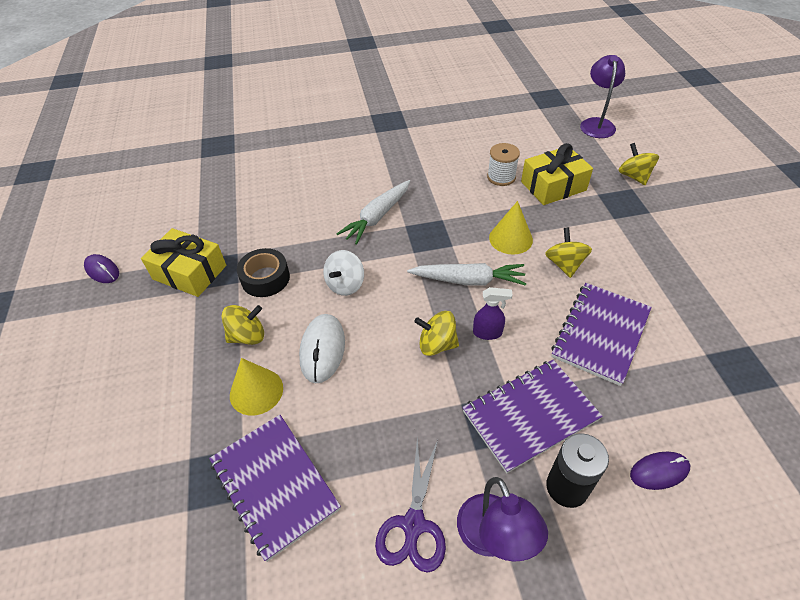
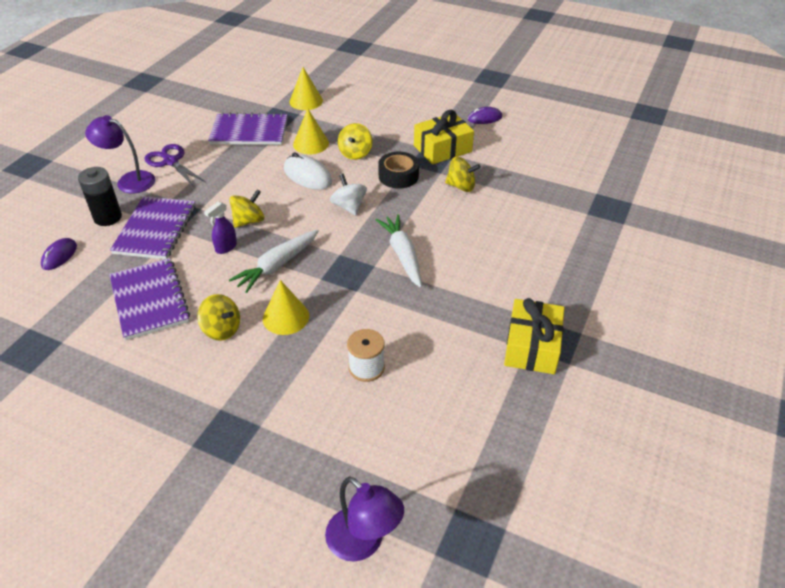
camera: 125 degrees right, 5 degrees down
yellow gift [521,143,593,205] -> yellow gift moved to [504,298,564,374]
yellow spinning top [618,143,659,185] -> yellow spinning top moved to [445,157,481,192]
none -> yellow cone [289,67,323,110]

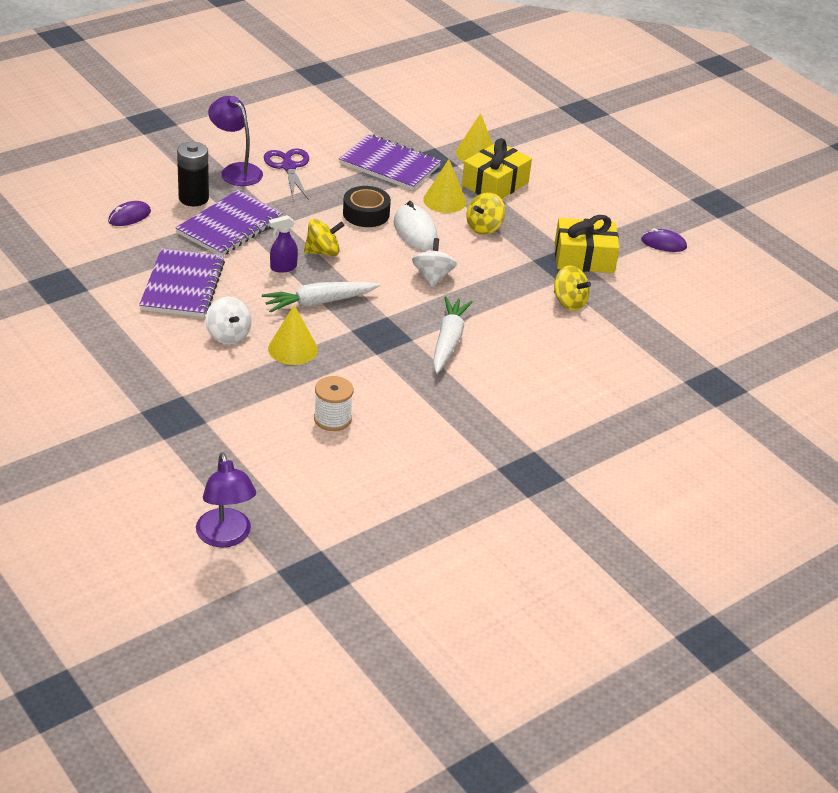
camera: 25 degrees right, 5 degrees down
yellow spinning top [197,294,240,341] -> white spinning top [206,297,252,345]
black tape [378,152,419,189] -> black tape moved to [343,186,391,227]
yellow gift [504,298,564,374] -> yellow gift moved to [462,138,532,199]

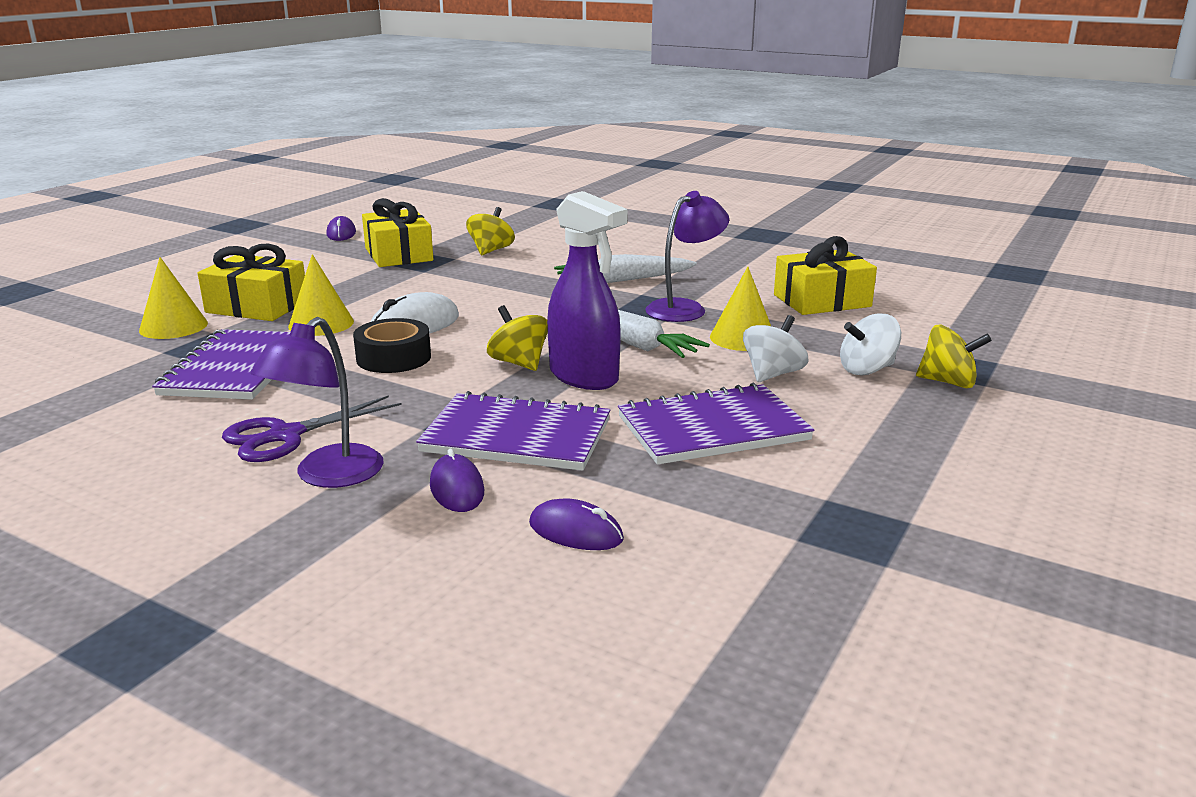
camera: 110 degrees left, 15 degrees down
black battery [177,142,209,206] -> purple mouse [430,449,484,512]
purple lamp [196,452,256,548] -> purple lamp moved to [645,191,729,322]
purple spray bottle [269,215,298,273] -> purple spray bottle [547,191,628,390], size x1.93
white spool [314,376,353,431] -> yellow gift [774,236,877,315]
white spinning top [412,238,457,287] -> white spinning top moved to [840,313,901,376]
yellow spinning top [467,192,505,235] -> yellow spinning top moved to [916,325,992,388]

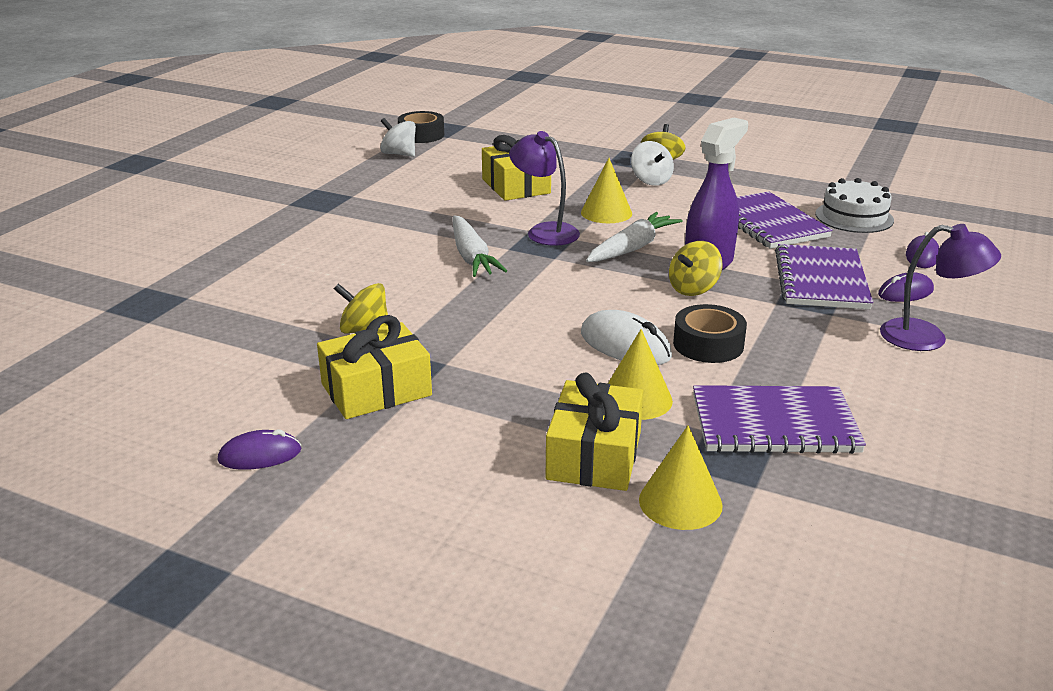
camera: 95 degrees left, 5 degrees up
purple scissors [222,395,402,462] -> none
white spinning top [743,315,809,382] -> white spinning top moved to [380,118,416,157]
none -> black tape [398,111,444,143]
none -> white cake [815,178,894,233]

